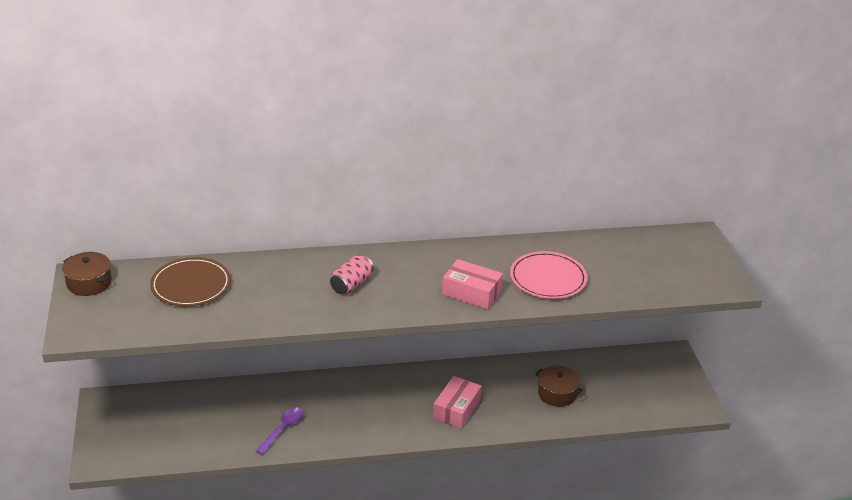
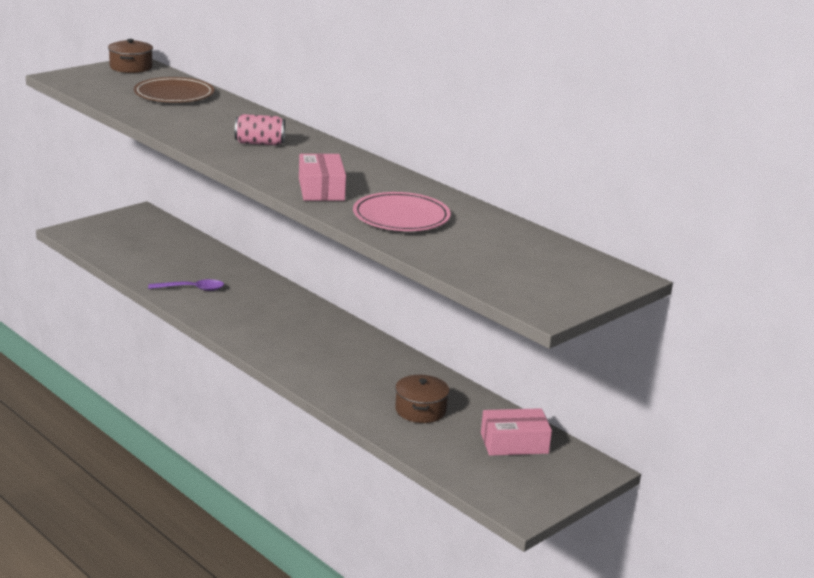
camera: 55 degrees right, 10 degrees down
pink box [433,376,482,429] -> pink box moved to [481,408,552,456]

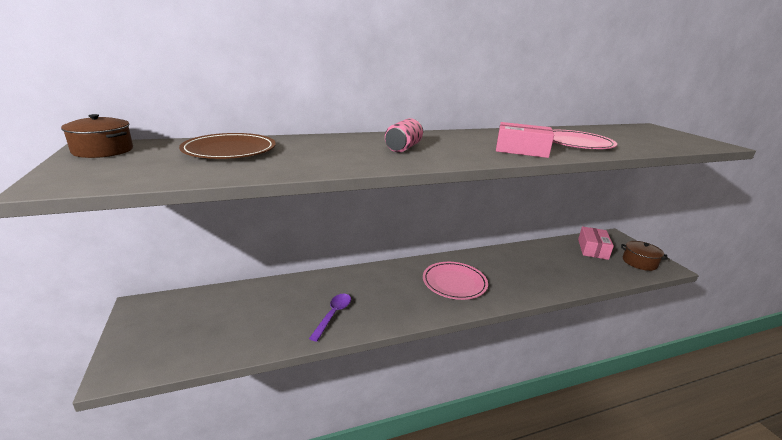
camera: 65 degrees left, 0 degrees up
brown pot [395,375,450,423] -> brown pot moved to [621,241,668,271]
none -> pink plate [423,262,488,300]

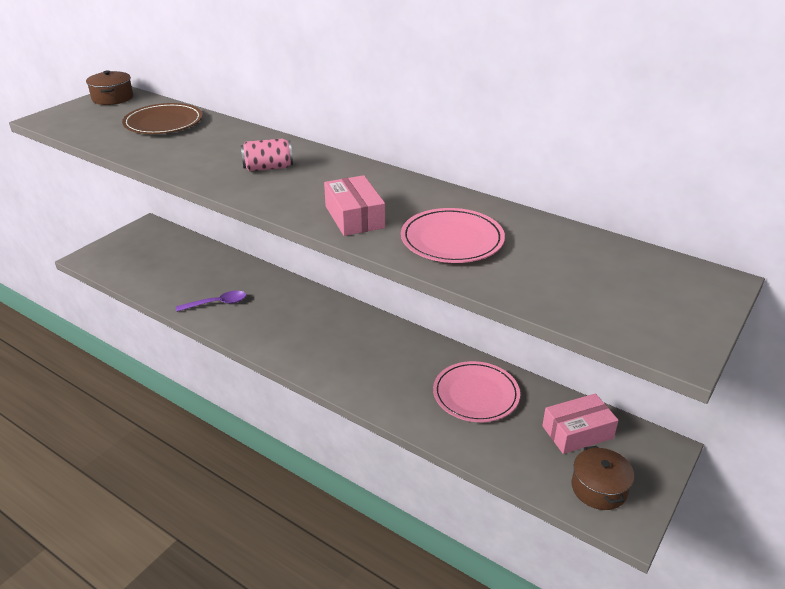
camera: 55 degrees right, 10 degrees up
pink plate [423,262,488,300] -> pink plate moved to [433,361,520,422]

